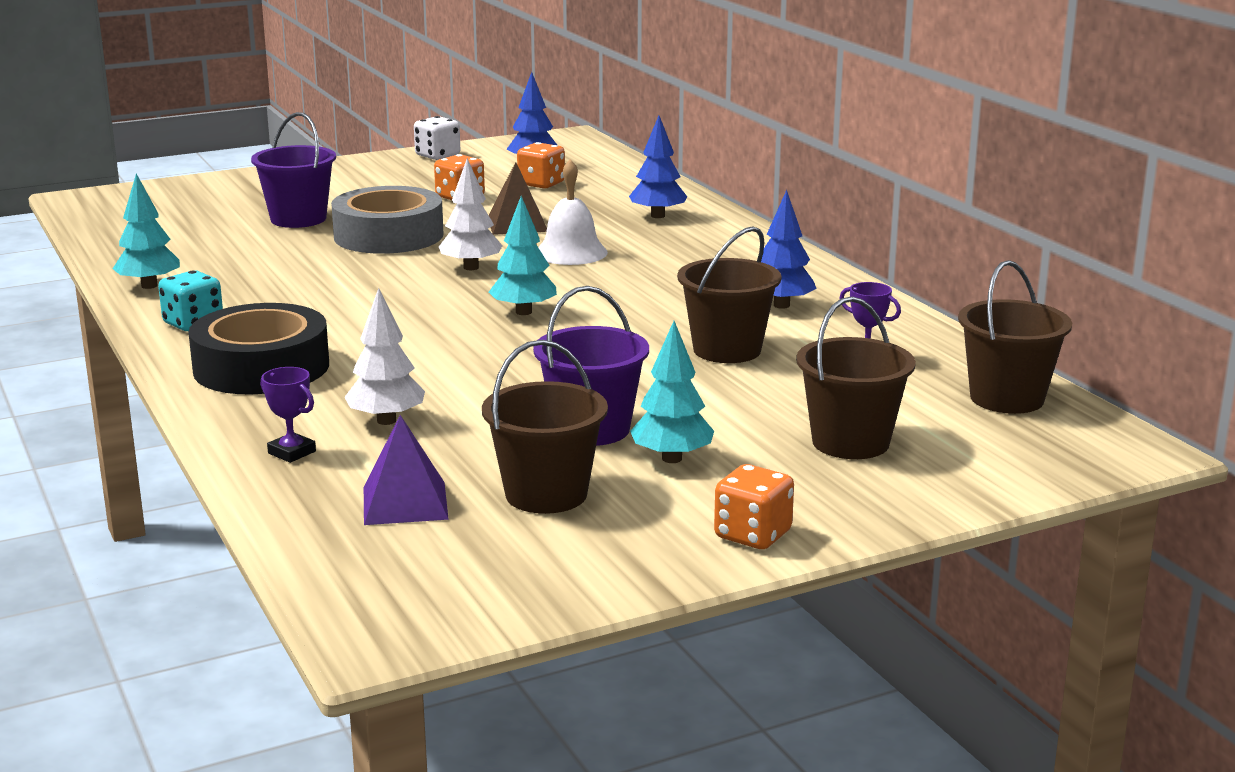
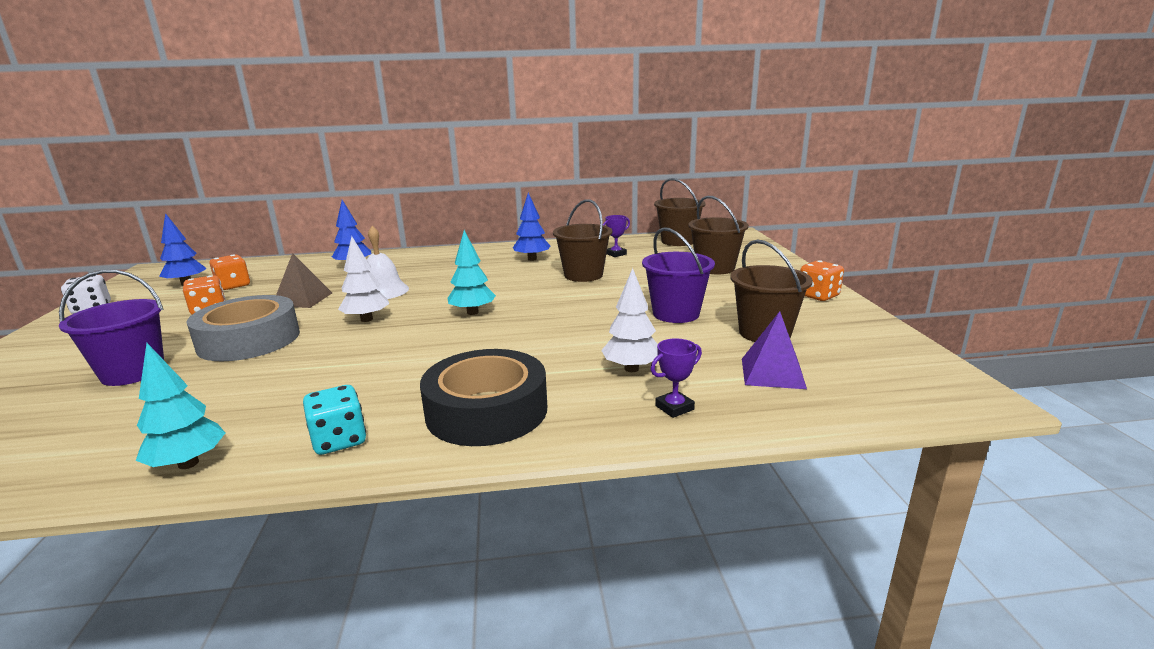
camera: 70 degrees left, 0 degrees up
turquoise tree [630,321,714,463] -> none

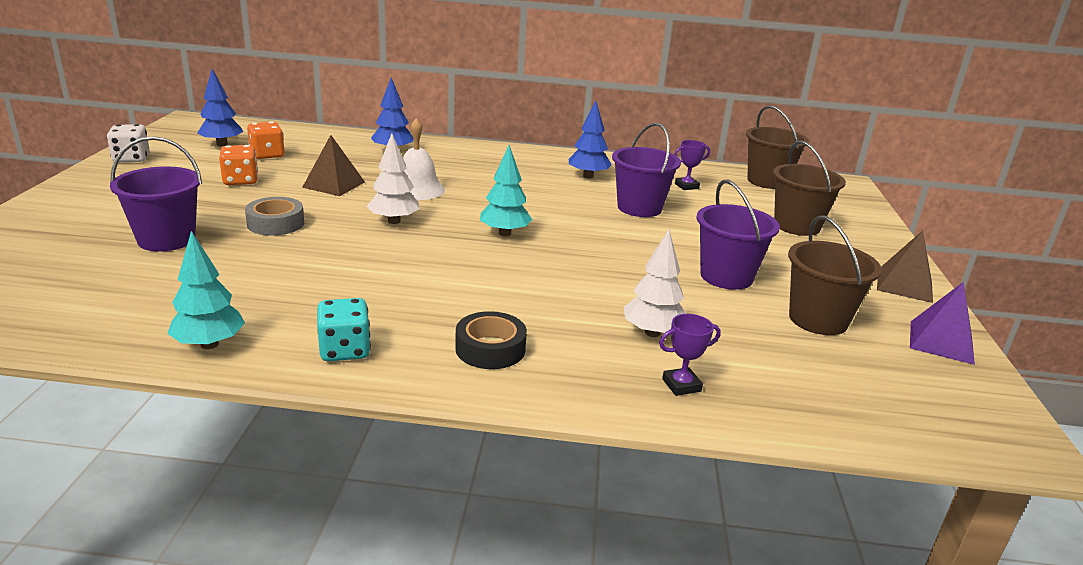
camera: 10 degrees right, 5 degrees up
grey tape [186,295,300,361] -> grey tape [245,197,304,236], size x0.57
black tape [420,349,547,446] -> black tape [455,311,527,369], size x0.57
brown bucket [553,199,612,282] -> purple bucket [612,122,681,217]
purple pyramid [742,311,807,389] -> purple pyramid moved to [910,282,975,365]
orange dice [800,260,844,301] -> brown pyramid [877,230,933,303]

